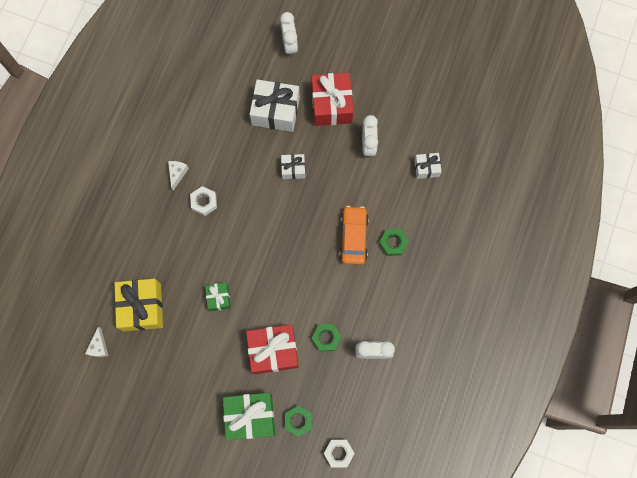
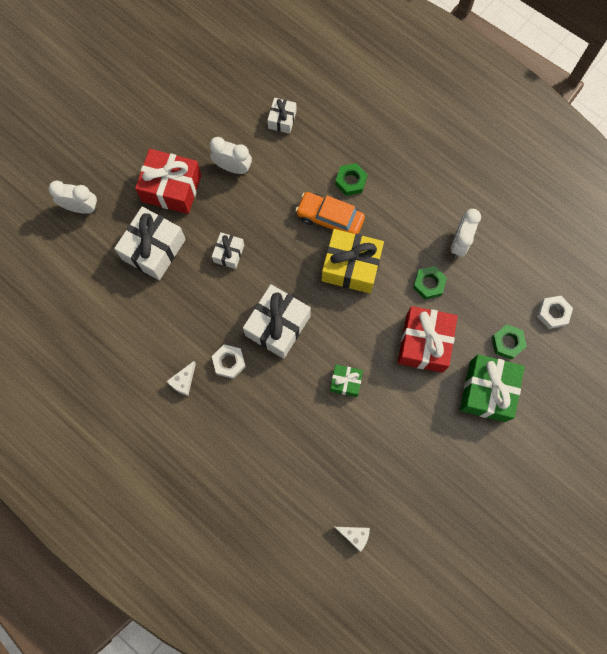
camera: 70 degrees left, 0 degrees up
yellow gift [115,279,163,331] -> yellow gift moved to [321,229,384,293]
white cheese [168,161,189,191] -> white cheese turned 90 degrees counterclockwise [166,361,196,396]
none -> white gift [243,284,311,359]

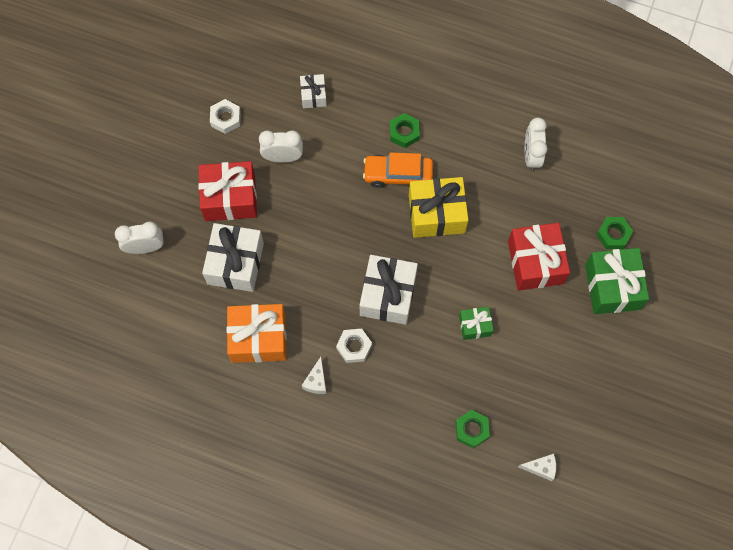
camera: 20 degrees left, 5 degrees down
white gift [212,232,244,269] -> none
green nut [413,266,447,300] -> green nut moved to [456,410,490,448]
white nut [537,296,573,329] -> white nut moved to [210,99,241,134]
none -> orange gift [227,304,287,363]

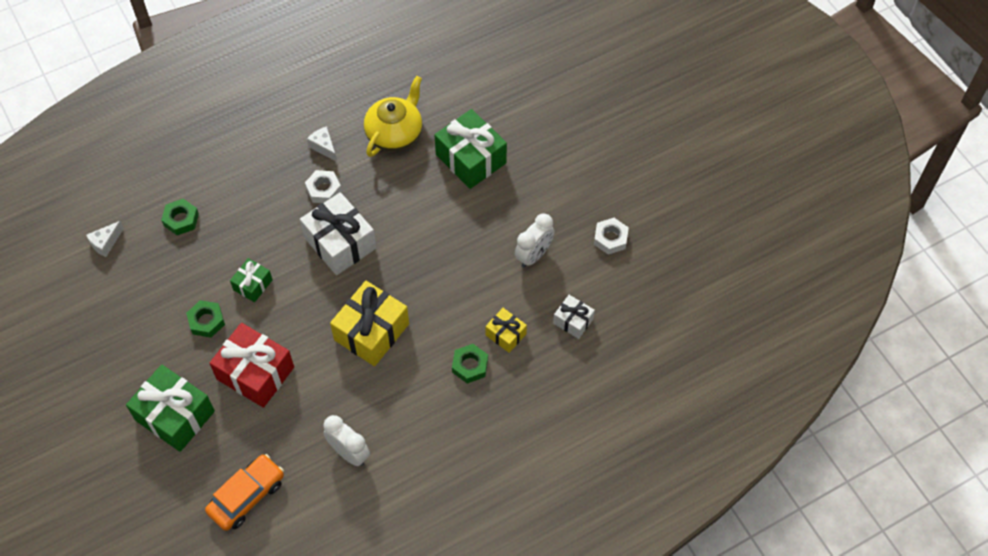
camera: 130 degrees right, 10 degrees down
white clock [115,221,164,254] -> none
red gift [198,161,257,221] -> none
white gift [202,223,264,292] -> green gift [435,109,507,189]
orange gift [227,304,287,363] -> yellow teapot [364,76,422,157]
orange car [363,152,433,188] -> orange car moved to [205,454,284,531]
green nut [596,217,633,249] -> green nut moved to [186,300,225,338]
none -> yellow gift [485,308,527,353]

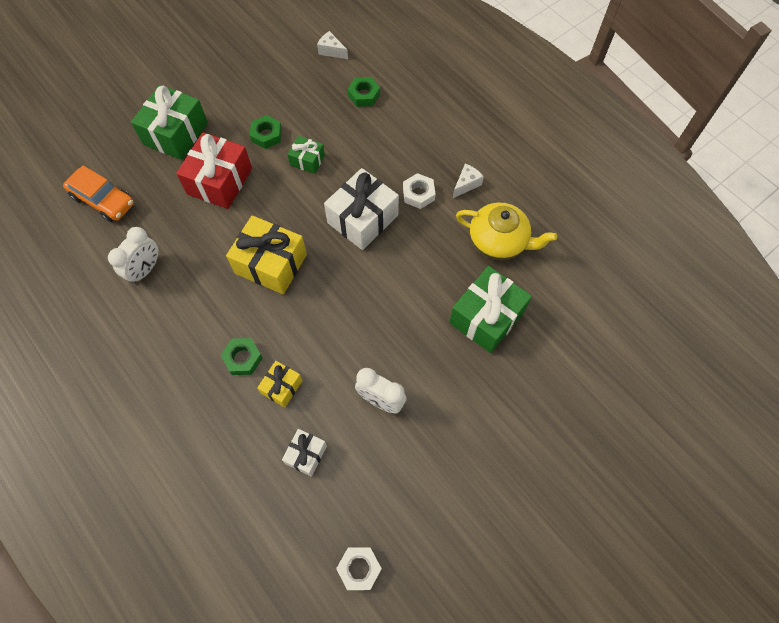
camera: 80 degrees right, 5 degrees up
white nut [594,218,629,255] -> white nut moved to [336,548,382,590]

